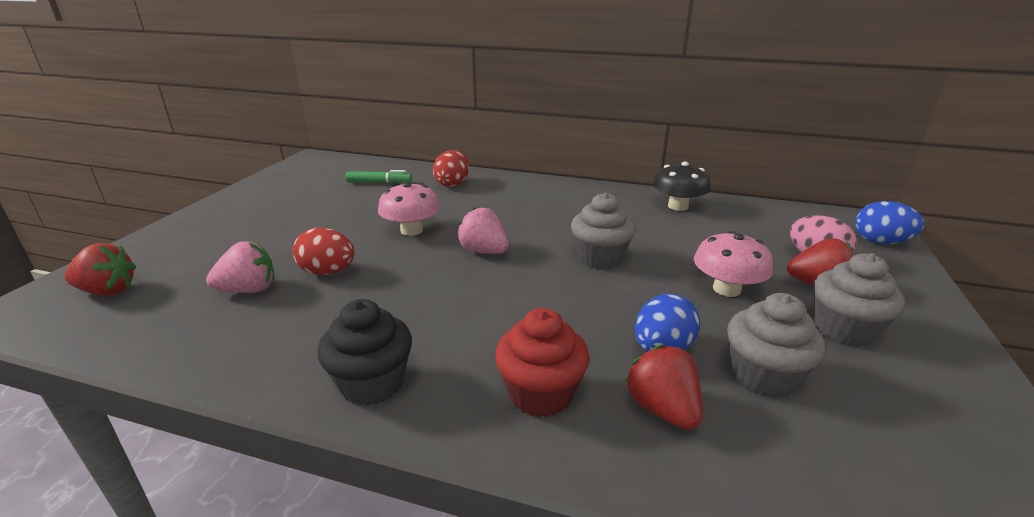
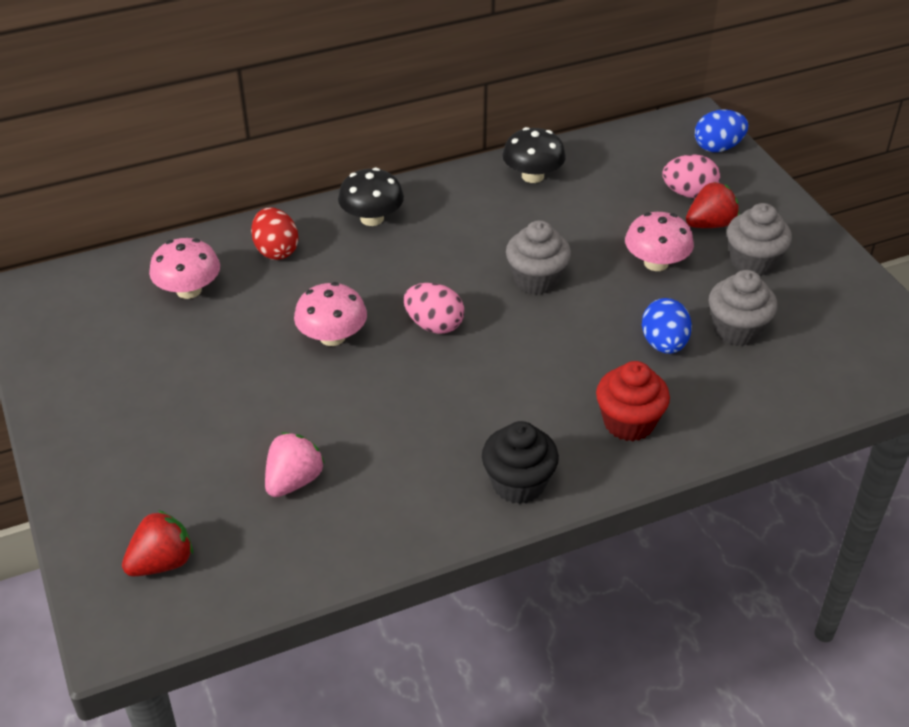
camera: 40 degrees left, 15 degrees up
red egg [292,228,355,275] -> none
green marker [346,170,412,184] -> pink mushroom [149,238,220,299]
pink strawberry [457,207,509,254] -> pink egg [404,283,464,334]
red strawberry [625,345,703,430] -> none
none -> black mushroom [338,168,404,226]

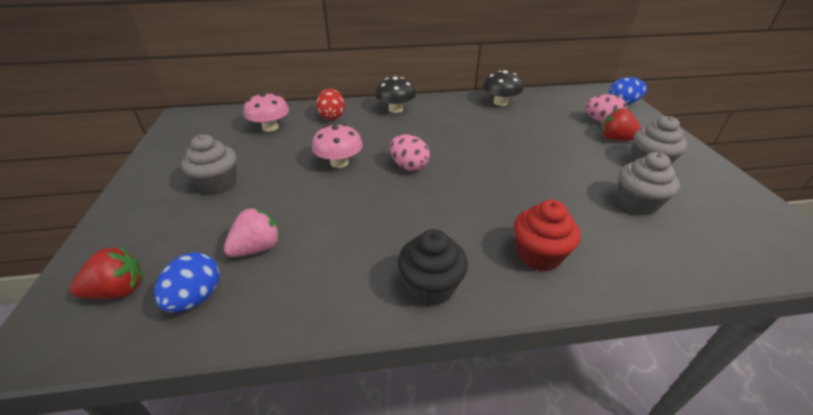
camera: 15 degrees right, 5 degrees down
grey cupcake [506,220,571,295] -> grey cupcake moved to [181,134,237,195]
pink mushroom [625,212,694,271] -> none
blue egg [642,298,692,354] -> blue egg moved to [154,252,220,313]
red strawberry [686,182,739,228] -> red strawberry turned 135 degrees counterclockwise [602,108,641,140]

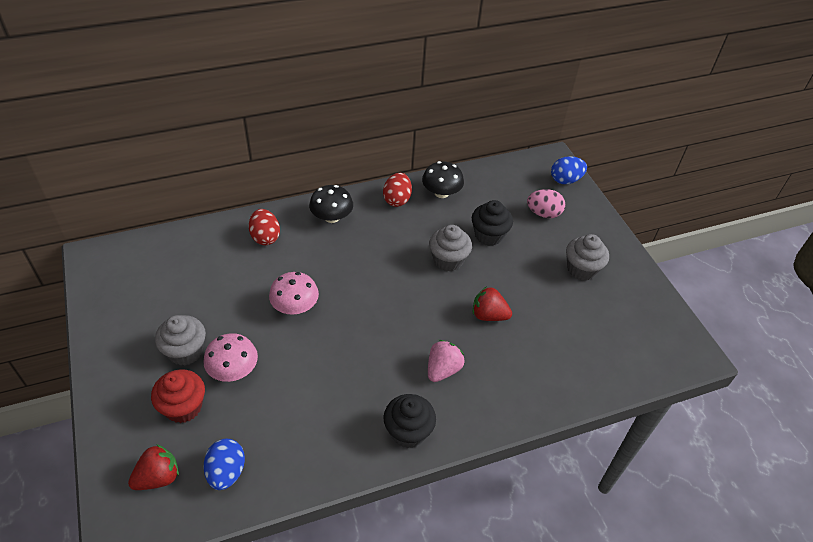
camera: 15 degrees left, 10 degrees up
pink strawberry [224,208,280,257] -> pink strawberry moved to [428,340,464,382]
pink mushroom [244,93,289,132] -> pink mushroom moved to [203,333,258,382]
pink egg [390,134,430,171] -> none
red cupcake [514,200,581,272] -> red cupcake moved to [151,369,205,423]
red strawberry [602,108,641,140] -> red strawberry moved to [473,287,512,321]
grey cupcake [617,152,680,216] -> grey cupcake moved to [429,225,472,272]
none -> red egg [383,173,412,207]
none -> black cupcake [472,200,513,246]

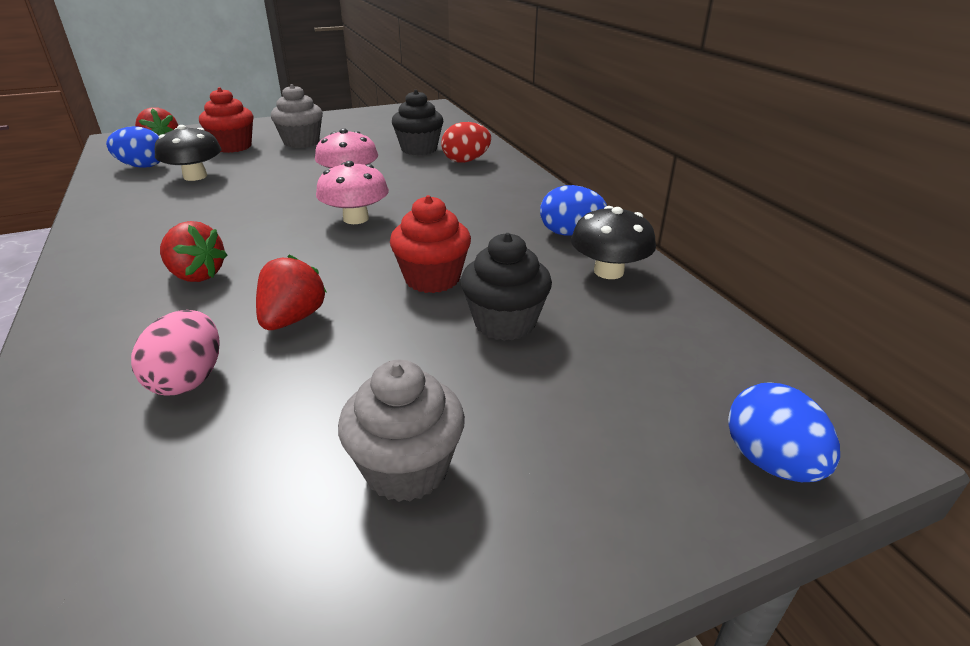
camera: 90 degrees right, 15 degrees down
pink mushroom [203,333,258,382] -> pink mushroom moved to [316,161,389,224]
black mushroom [309,185,353,223] -> black mushroom moved to [155,125,221,181]
red egg [383,173,412,207] -> blue egg [540,185,607,235]
black cupcake [384,394,436,448] -> black cupcake moved to [392,90,443,155]
pink strawberry [428,340,464,382] -> red strawberry [160,221,227,282]
grey cupcake [429,225,472,272] -> red cupcake [390,195,471,293]
pink egg [527,189,565,218] -> pink egg moved to [131,310,219,396]

